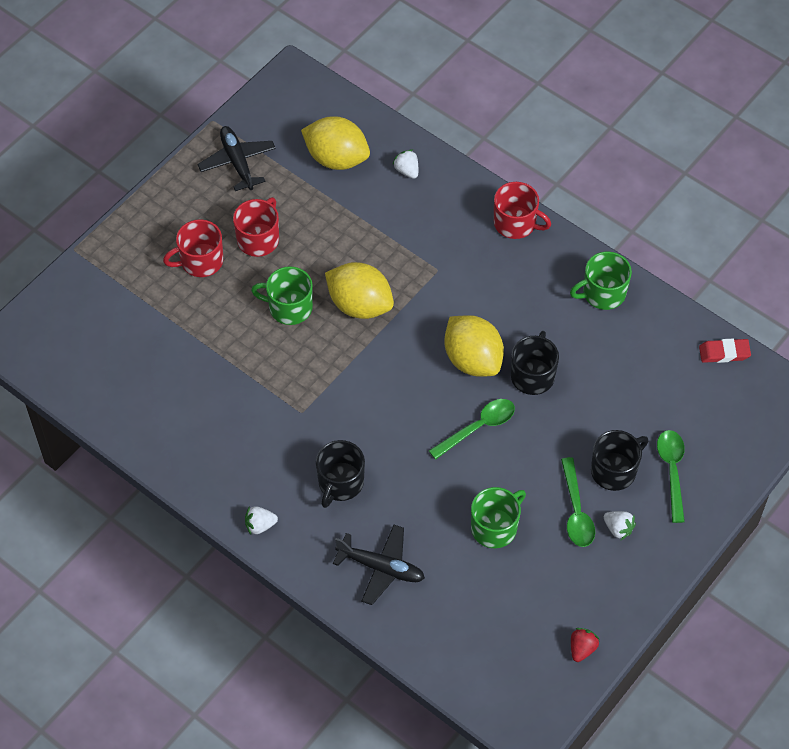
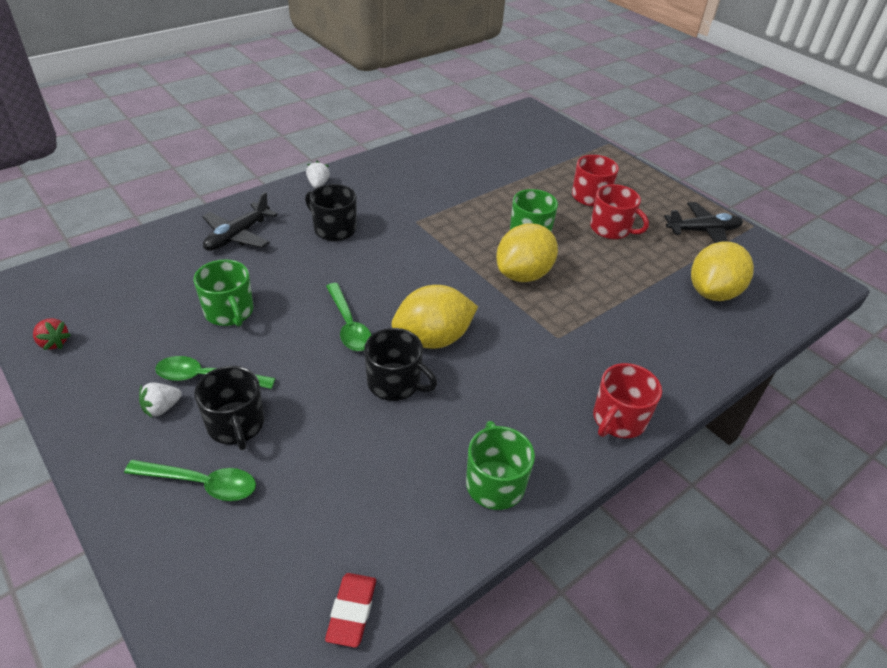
camera: 100 degrees right, 15 degrees down
white strawberry [392,149,418,179] -> none

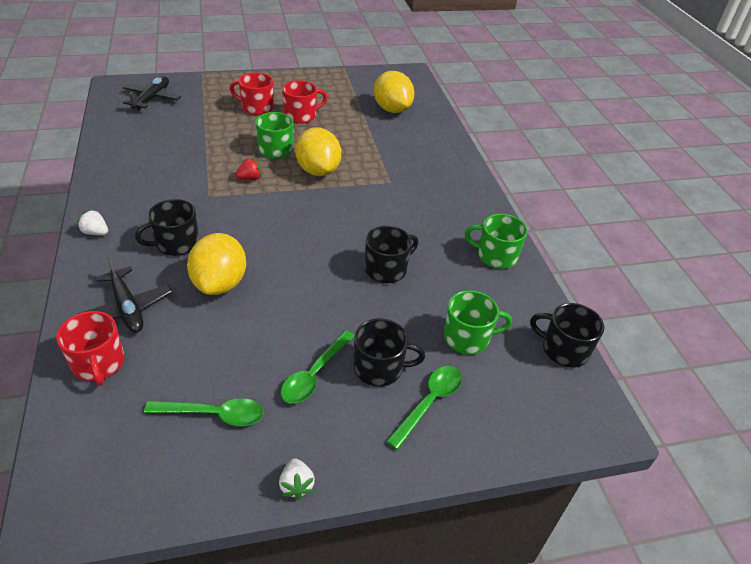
camera: 65 degrees left, 0 degrees up
red strawberry [33,318,71,350] -> red strawberry moved to [235,158,262,180]
white strawberry [139,383,182,418] -> white strawberry moved to [279,458,315,500]
green mug [193,259,253,327] -> green mug moved to [444,290,512,354]
red eraser [325,573,376,648] -> black mug [530,303,604,368]
green spoon [326,283,371,351] -> green spoon moved to [144,398,264,426]
yellow lemon [392,285,478,349] -> yellow lemon moved to [187,233,246,295]
red mug [593,363,662,438] -> red mug moved to [56,311,124,386]
black plane [664,202,743,243] -> black plane moved to [123,76,181,110]

